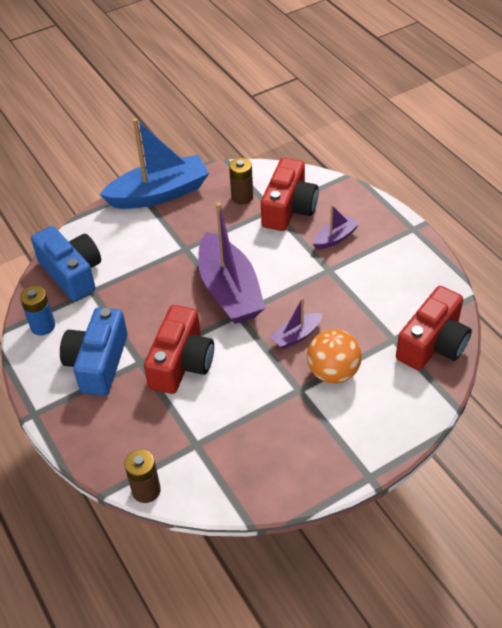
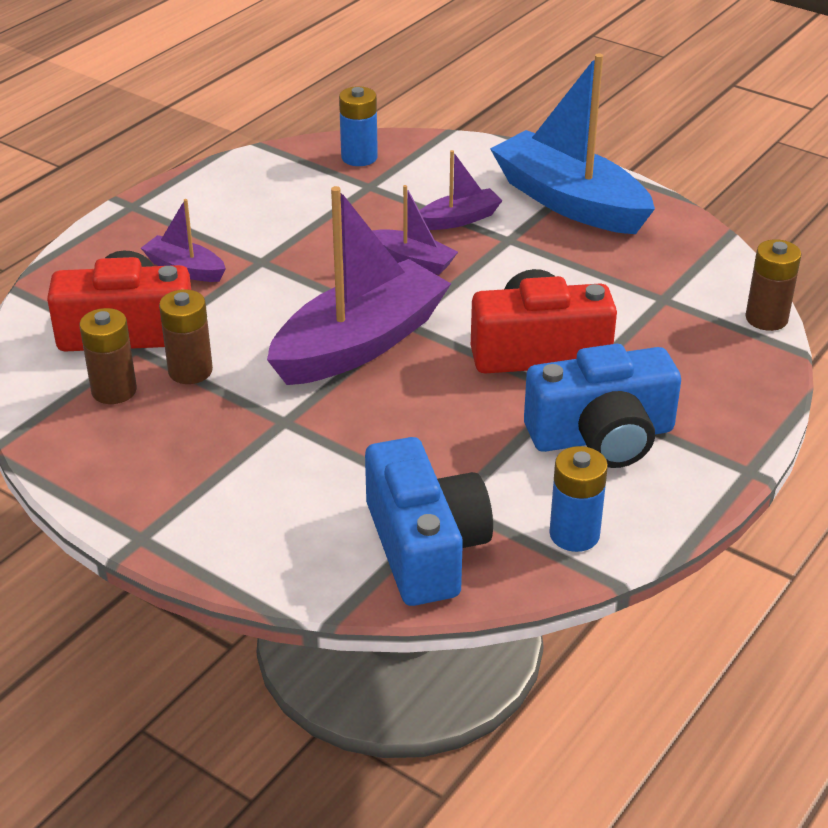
camera: 115 degrees left, 10 degrees down
blue camera [31,226,101,301] -> blue camera turned 135 degrees clockwise [365,437,493,606]
blue boat [99,118,209,209] -> blue boat moved to [490,53,655,234]
orange ball [307,329,362,384] -> purple boat [420,150,503,230]
red camera [396,286,472,370] -> blue battery [339,86,378,166]
none -> brown battery [159,289,213,384]

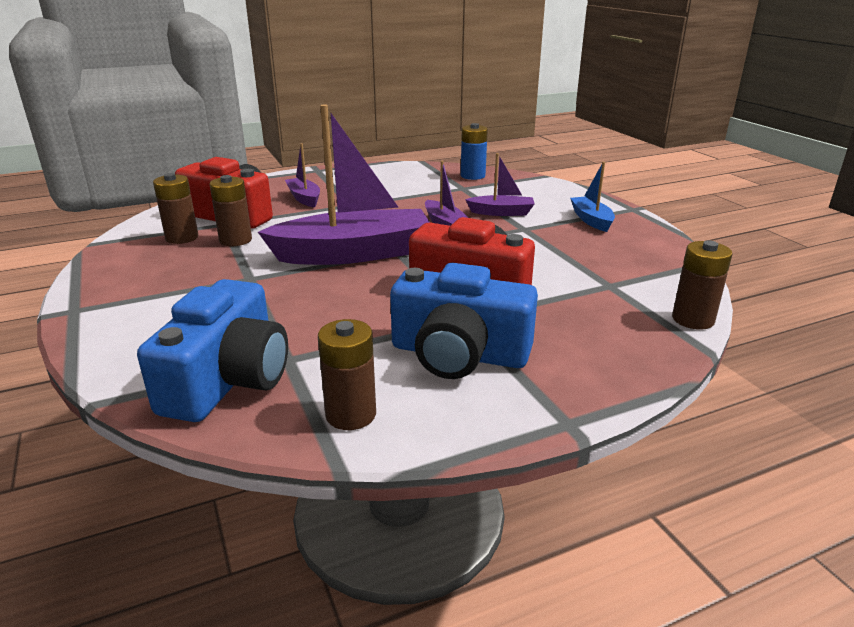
camera: 30 degrees right, 10 degrees down
blue boat [490,53,655,234] -> blue boat [570,162,615,232], size x0.47
blue battery [549,446,608,552] -> brown battery [318,319,376,430]

